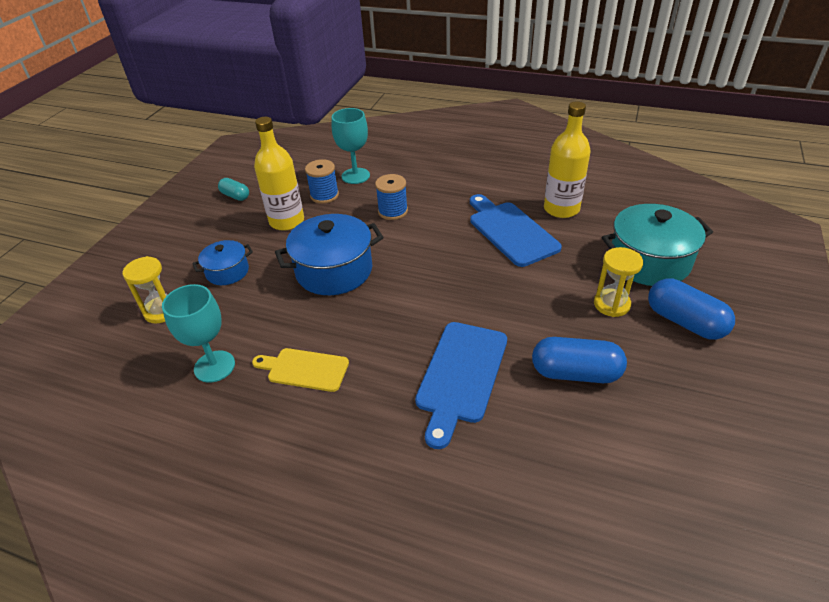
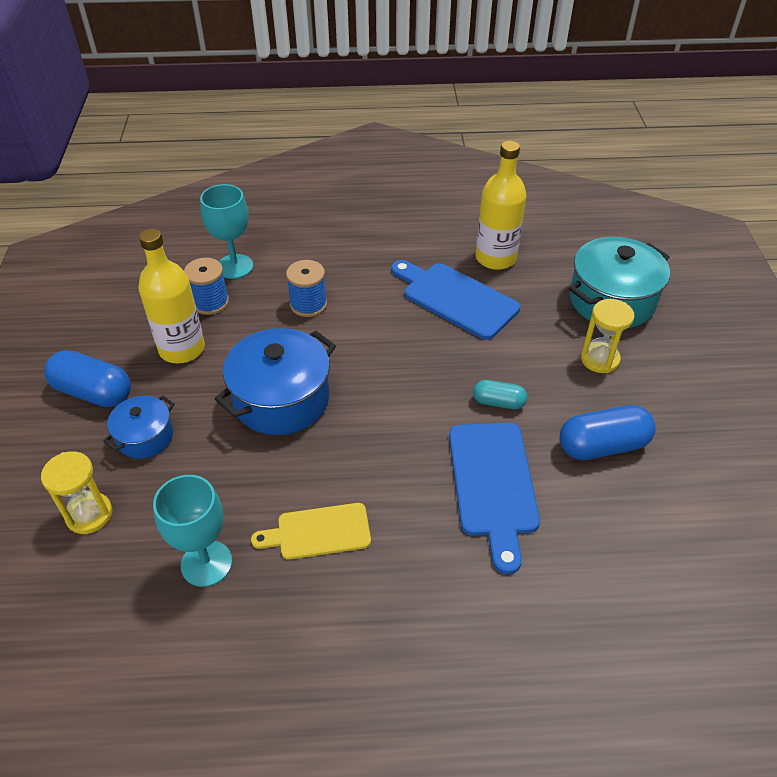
camera: 25 degrees left, 5 degrees up
turquoise capsule [218,178,249,201] -> turquoise capsule moved to [473,380,527,410]
blue capsule [648,278,735,340] -> blue capsule moved to [44,350,131,407]

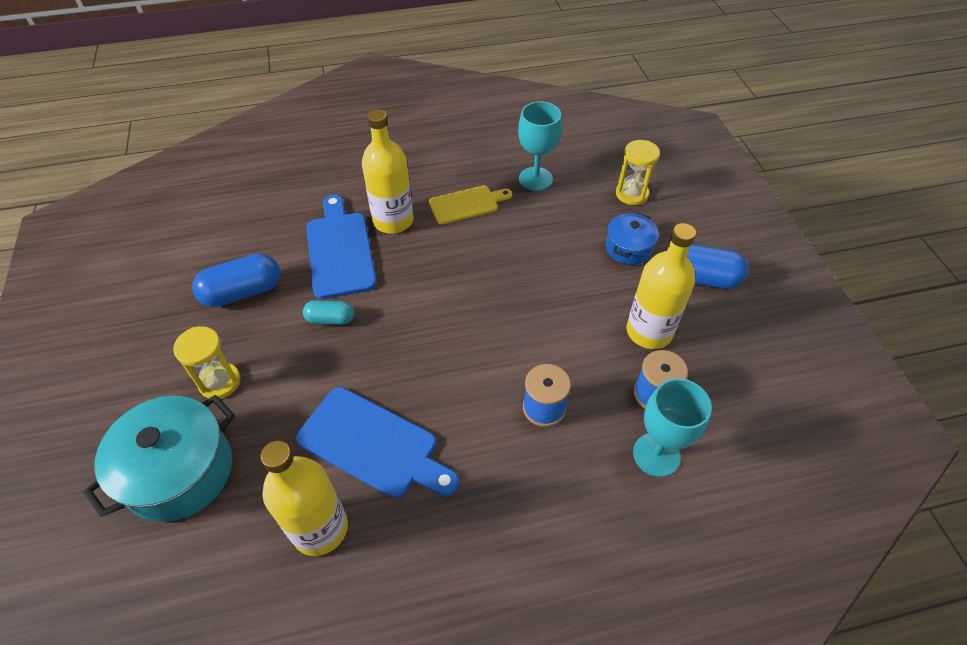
camera: 170 degrees right, 5 degrees up
blue pot [215,328,336,435] -> none
none -> yellow bottle [362,109,413,234]

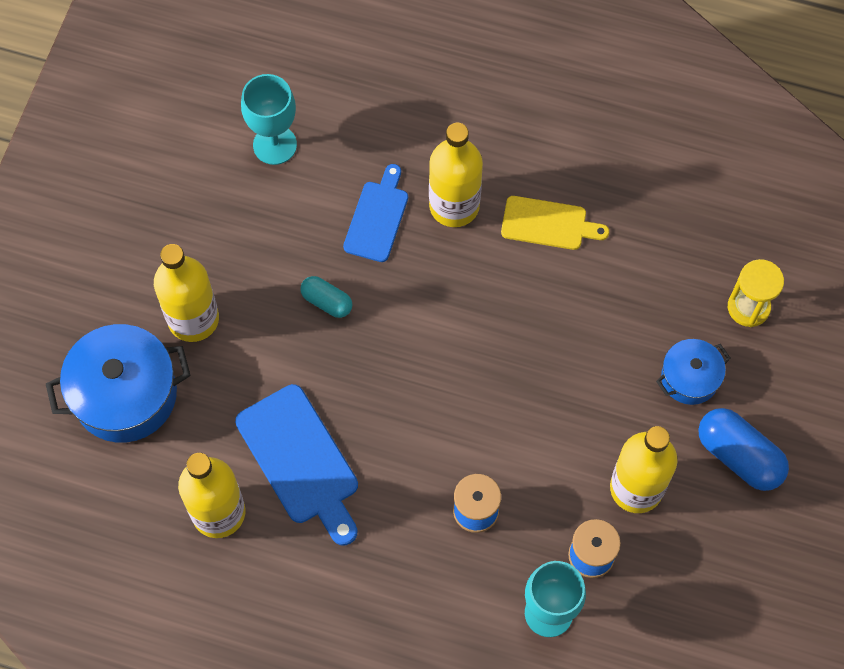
camera: 30 degrees right, 15 degrees up
turquoise pot [83,395,235,522] -> blue pot [46,324,191,443]
yellow hourglass [173,326,240,399] -> yellow bottle [154,244,219,342]
blue capsule [192,253,280,307] -> none
blue cutting board [306,195,377,299] -> blue cutting board [343,164,408,262], size x0.65
turquoise goblet [518,101,562,191] -> turquoise goblet moved to [241,74,297,165]

